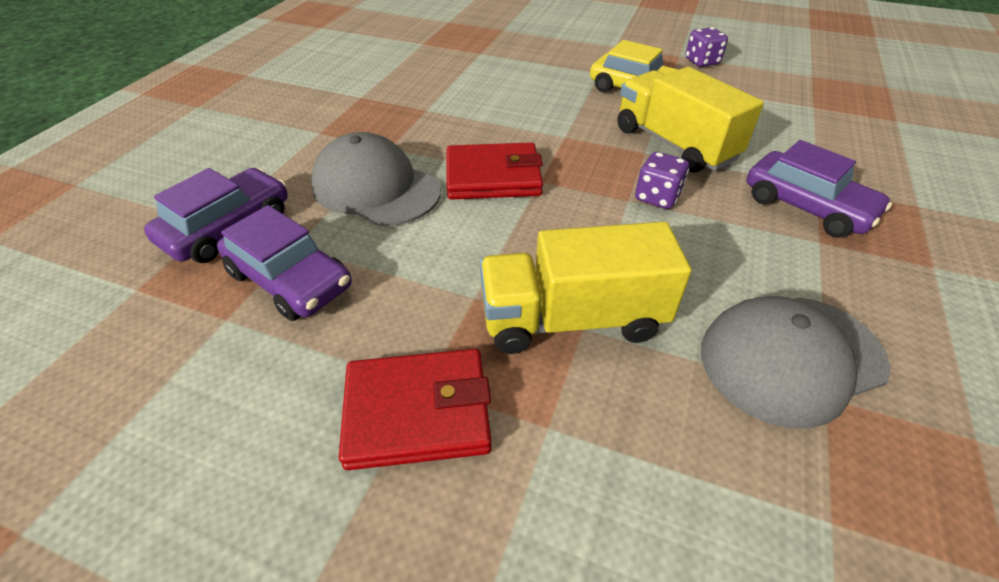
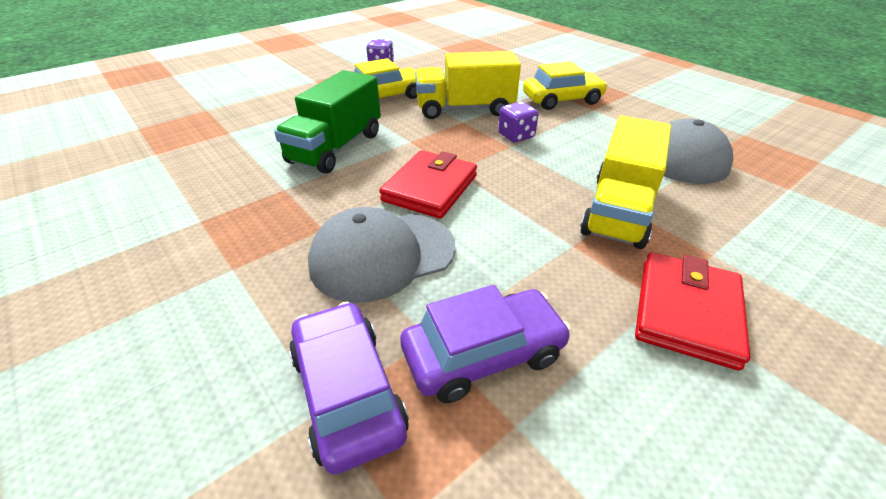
camera: 60 degrees left, 5 degrees down
purple car [746,140,892,238] -> yellow car [523,62,608,110]
none -> green truck [274,70,381,174]

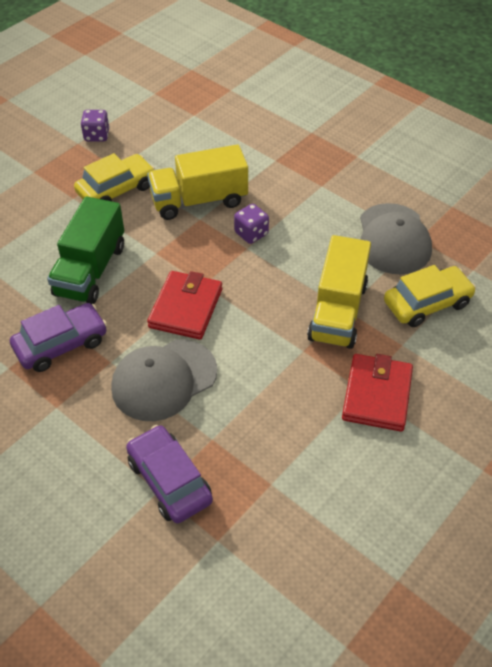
camera: 10 degrees left, 10 degrees up
purple car [400,285,571,403] -> purple car moved to [10,303,107,372]
yellow car [523,62,608,110] -> yellow car moved to [384,265,476,327]

